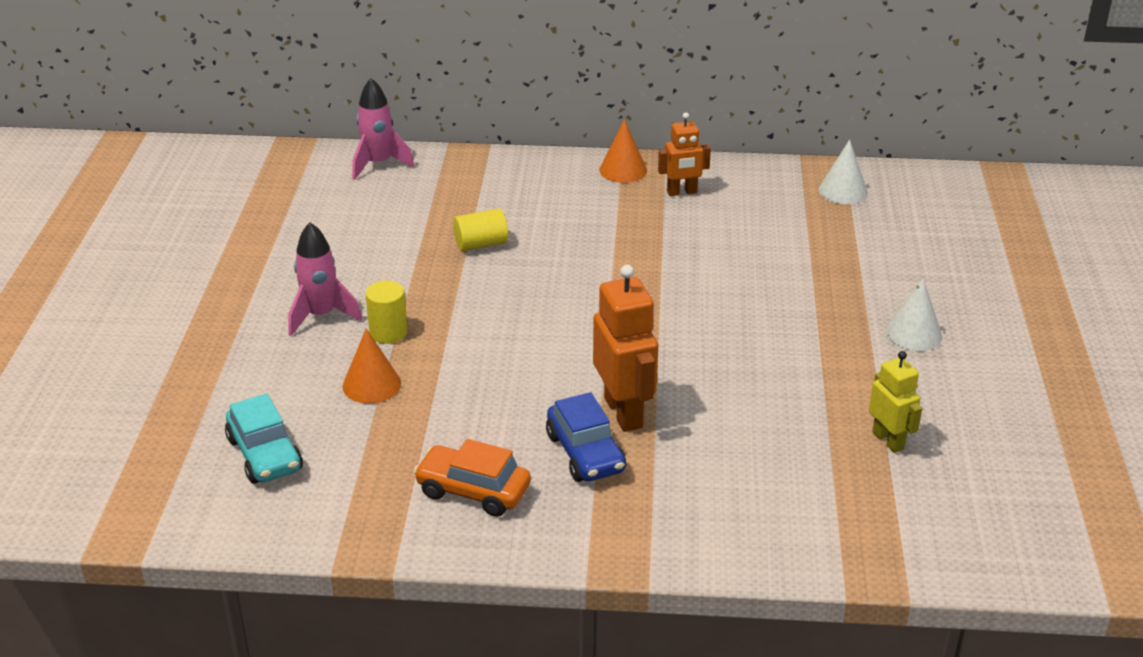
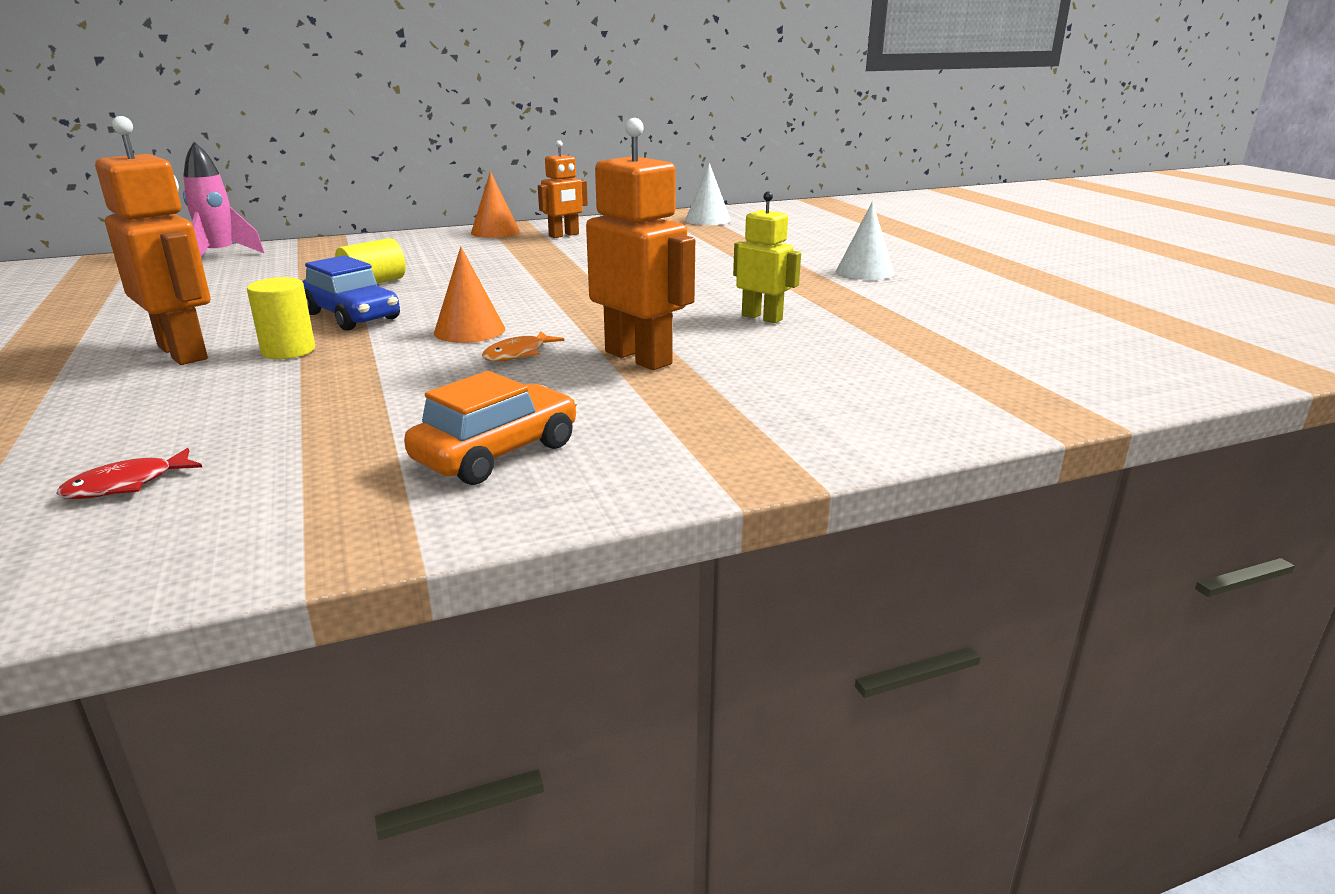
camera: 25 degrees left, 10 degrees down
turquoise car [225,393,303,484] -> red fish [56,448,202,499]
pink rocket [288,222,362,336] -> orange robot [95,116,210,365]
orange cone [343,328,401,403] -> orange cone moved to [434,247,505,343]
orange car [413,439,531,517] -> orange car turned 135 degrees clockwise [404,371,577,485]
blue car [546,392,626,482] -> blue car moved to [302,255,400,331]
yellow robot [869,351,922,453] -> yellow robot moved to [733,191,801,323]
none -> orange fish [482,331,564,361]

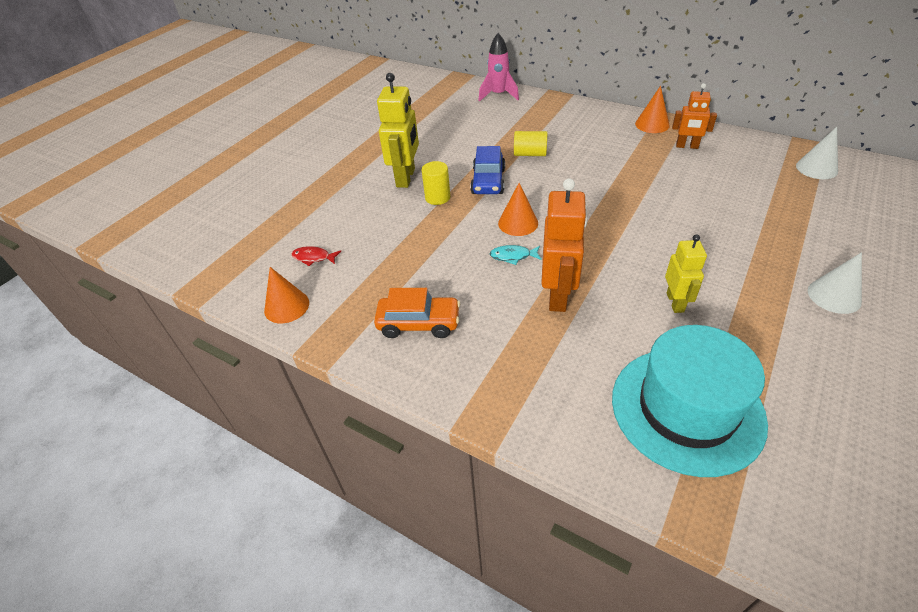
camera: 55 degrees right, 20 degrees up
orange robot [95,116,210,365] -> yellow robot [377,73,419,188]
orange fish [482,331,564,361] -> turquoise fish [490,245,541,265]
none -> orange cone [264,267,309,323]
none -> turquoise hat [612,325,768,477]

